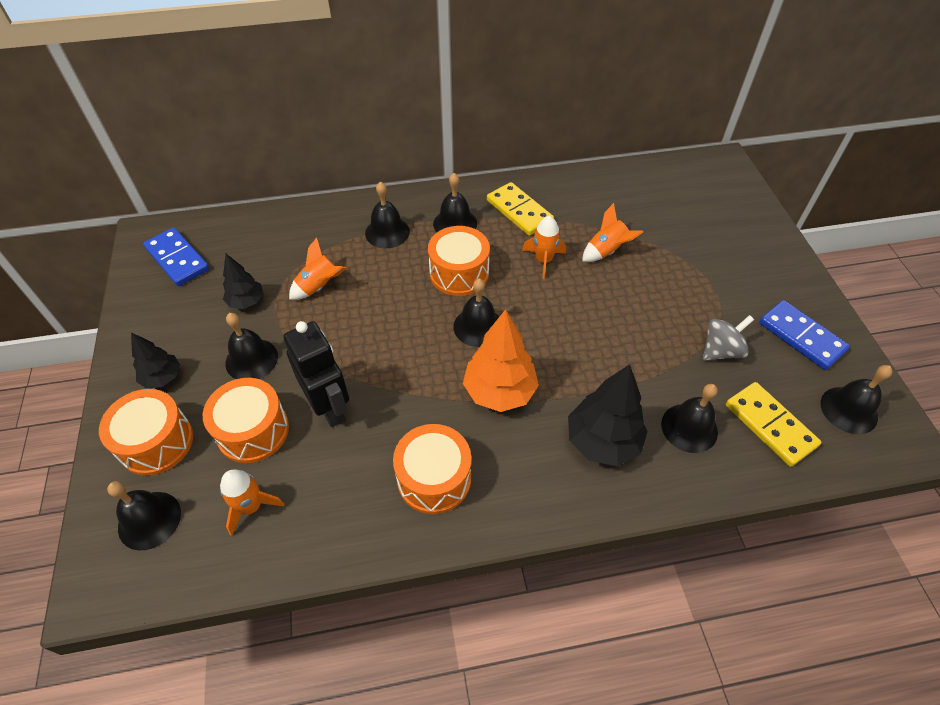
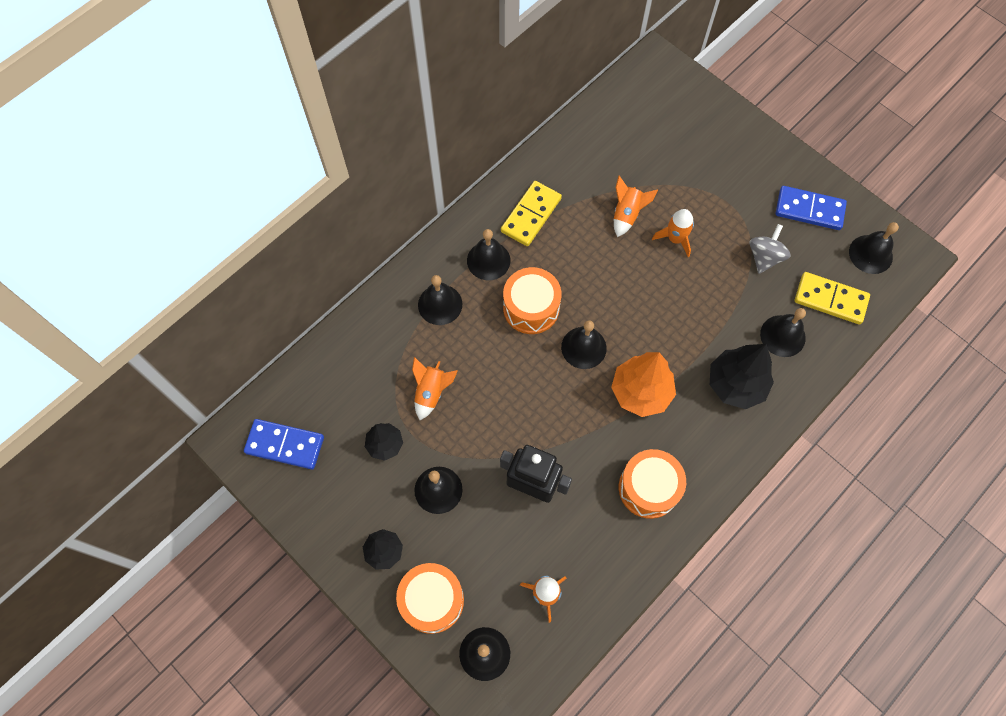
camera: 35 degrees left, 15 degrees up
orange drum [203,378,289,463] -> none
yellow domino [487,182,554,236] -> yellow domino turned 75 degrees counterclockwise [501,181,562,246]
orange rocket [522,216,566,279] -> orange rocket moved to [652,209,694,257]

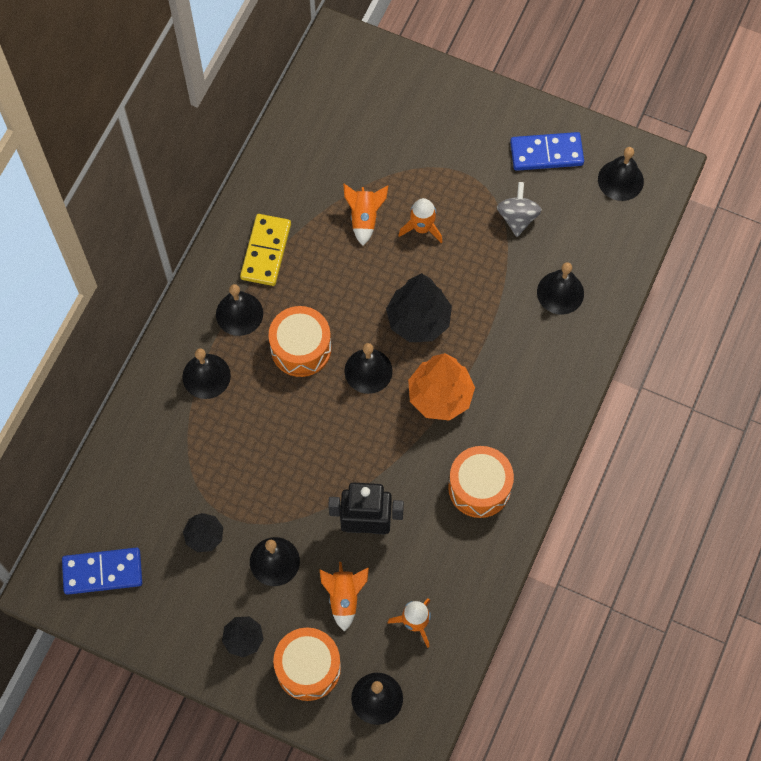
camera: 20 degrees left, 0 degrees up
orange rocket [412,357,458,420] -> orange rocket moved to [319,562,369,632]
black tree [710,344,774,409] -> black tree moved to [386,273,452,342]
yellow domino [794,272,870,324] -> none

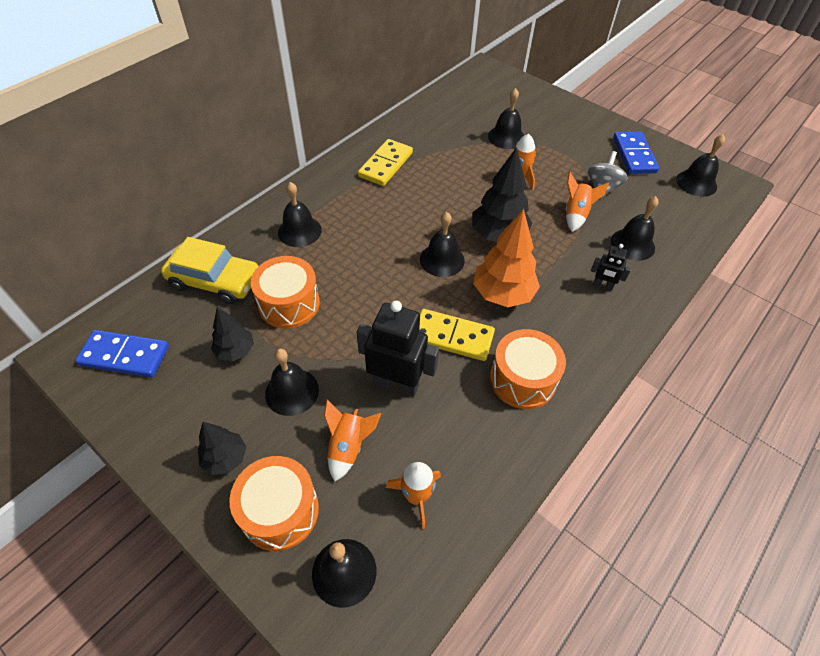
camera: 15 degrees right, 15 degrees down
black bell [216,284,263,336] -> black bell moved to [488,88,524,149]
orange drum [269,306,331,377] -> orange drum moved to [251,256,320,328]
orange rocket [343,184,388,246] -> orange rocket moved to [566,172,609,232]
blue domino [510,132,584,171] -> blue domino turned 75 degrees clockwise [613,131,659,174]
none -> yellow car [161,237,259,304]
none -> yellow domino [419,309,495,361]
none -> black robot [591,244,631,291]

